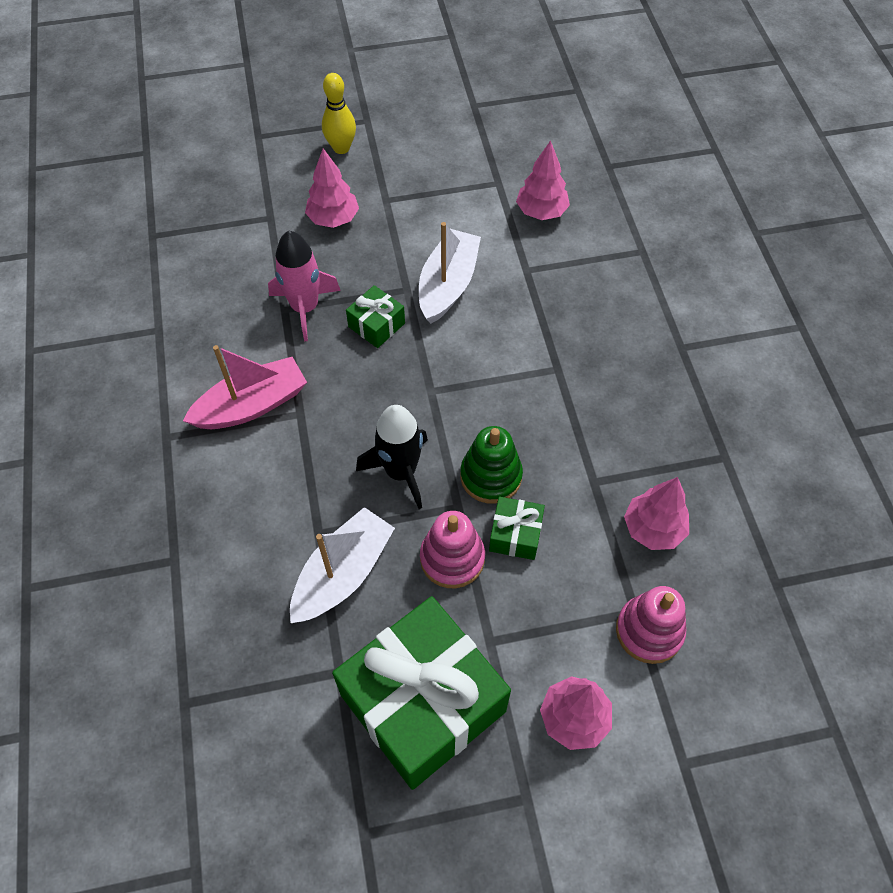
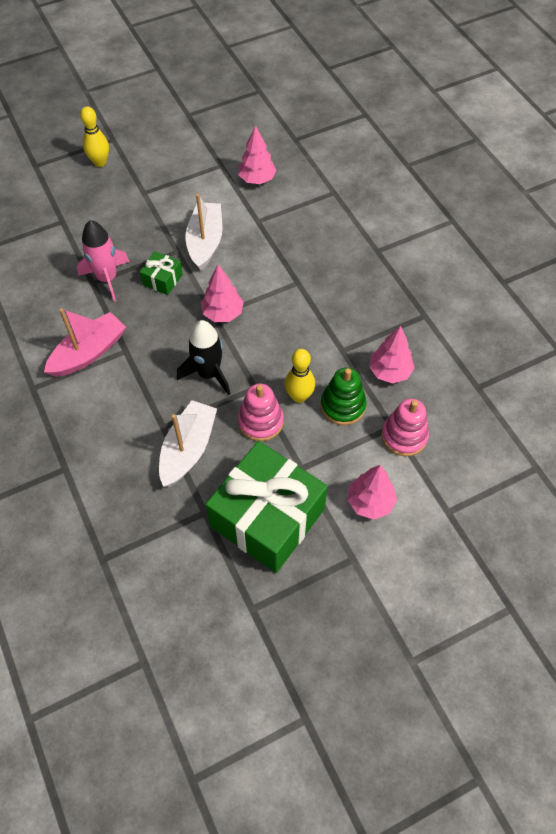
camera: 15 degrees left, 0 degrees up
pink tree [305,148,359,228] -> pink tree moved to [201,265,244,322]
green stacking toy [460,426,523,504] -> green stacking toy moved to [321,367,367,425]
green gift [489,497,545,560] -> yellow bowling pin [285,349,315,403]

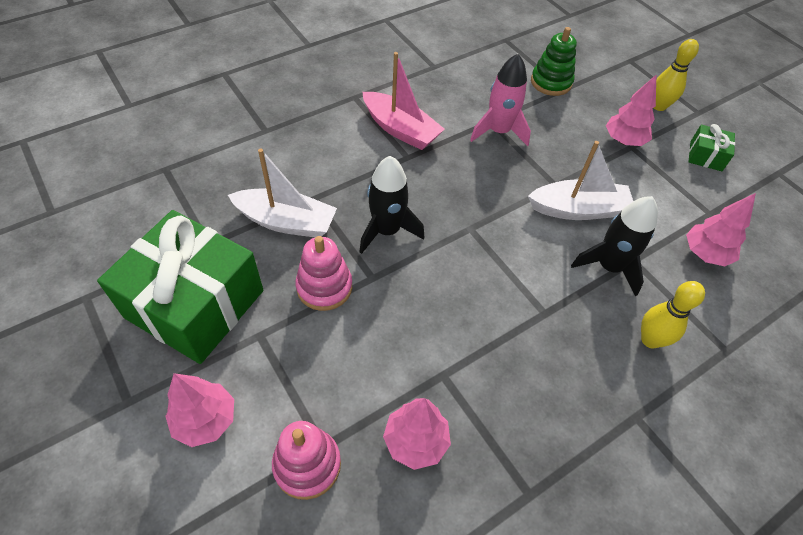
camera: 80 degrees right, 5 degrees down
green gift [140,251,183,295] -> green gift moved to [688,124,735,171]
pink tree [201,265,244,322] -> pink tree moved to [606,75,656,146]
yellow bowling pin [285,349,315,403] -> yellow bowling pin moved to [641,281,705,348]
green stacking toy [321,367,367,425] -> green stacking toy moved to [531,27,577,96]
none -> black rocket [571,196,658,297]

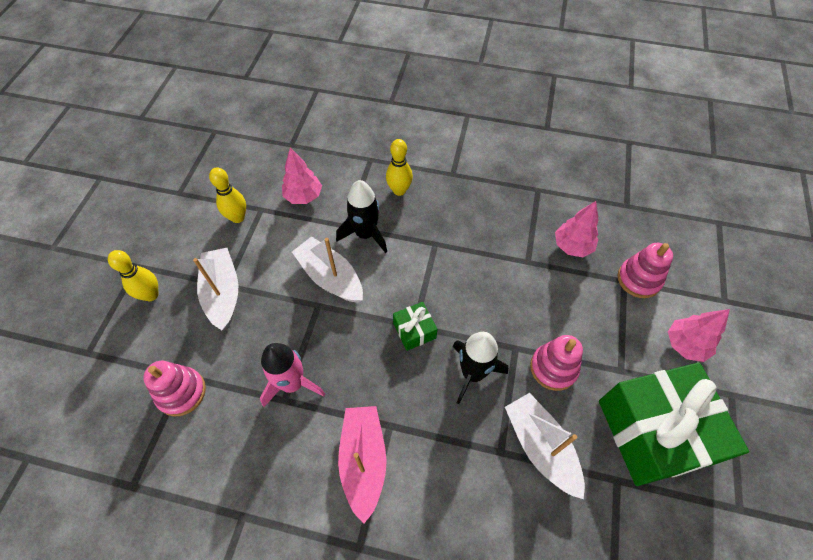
camera: 130 degrees left, 5 degrees up
green stacking toy [531,27,577,96] -> pink stacking toy [143,361,206,416]
pink tree [606,75,656,146] -> white boat [193,248,238,330]
green gift [688,124,735,171] -> green gift moved to [393,302,438,351]
none -> yellow bowling pin [209,167,246,223]

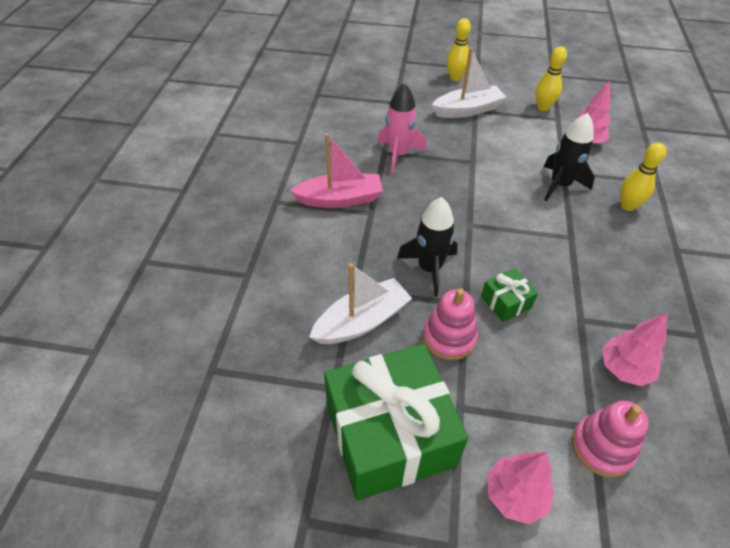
camera: 85 degrees right, 10 degrees down
pink stacking toy [143,361,206,416] -> none
white boat [292,236,363,303] -> none
green gift [393,302,438,351] -> green gift moved to [481,268,538,322]

